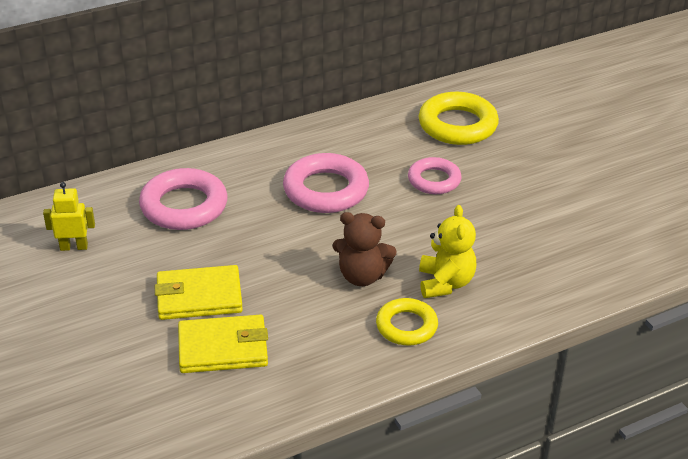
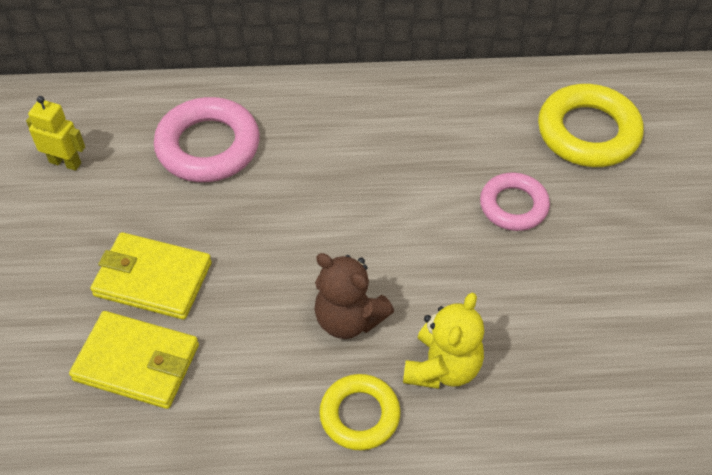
camera: 25 degrees right, 15 degrees up
pink ring [283,153,369,213] -> none

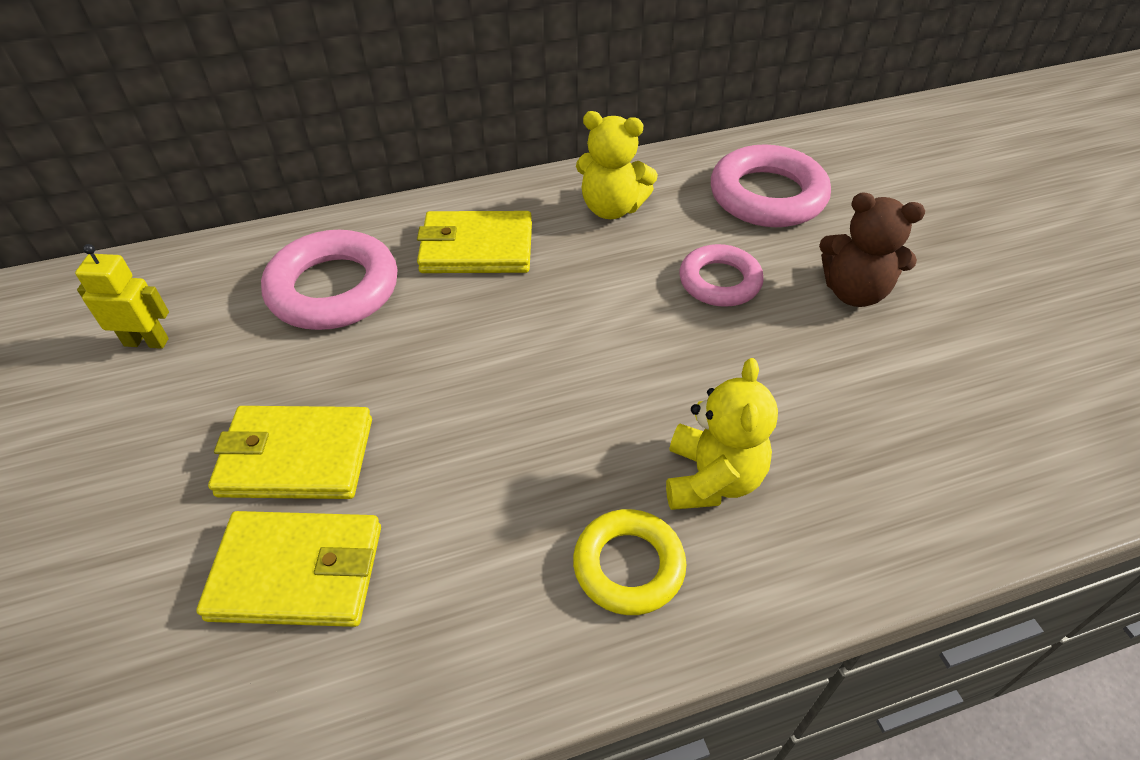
camera: 15 degrees left, 5 degrees down
brown teddy bear [314,253,394,339] -> brown teddy bear moved to [819,192,925,307]
yellow ring [538,84,644,167] -> pink ring [711,144,831,227]
none -> yellow wallet [417,211,532,273]
none -> yellow teddy bear [576,111,658,219]

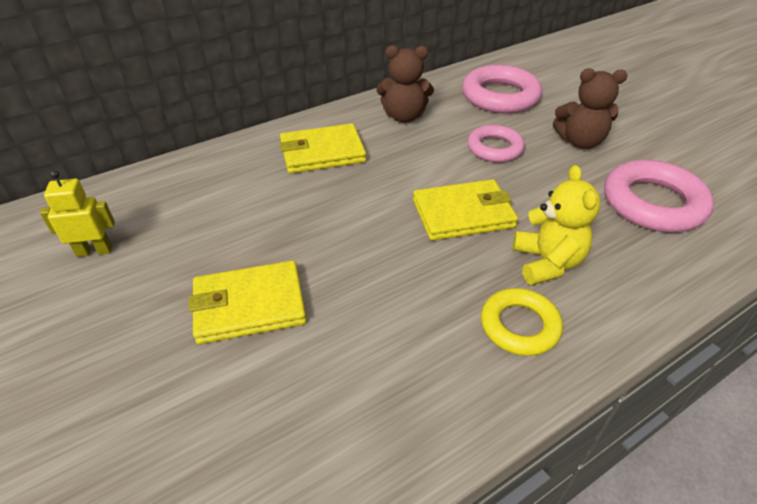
camera: 15 degrees left, 5 degrees down
yellow wallet [196,511,381,627] -> yellow wallet moved to [413,179,518,241]
pink ring [261,230,398,330] -> pink ring moved to [604,160,714,232]
yellow teddy bear [576,111,658,219] -> brown teddy bear [376,45,434,123]

